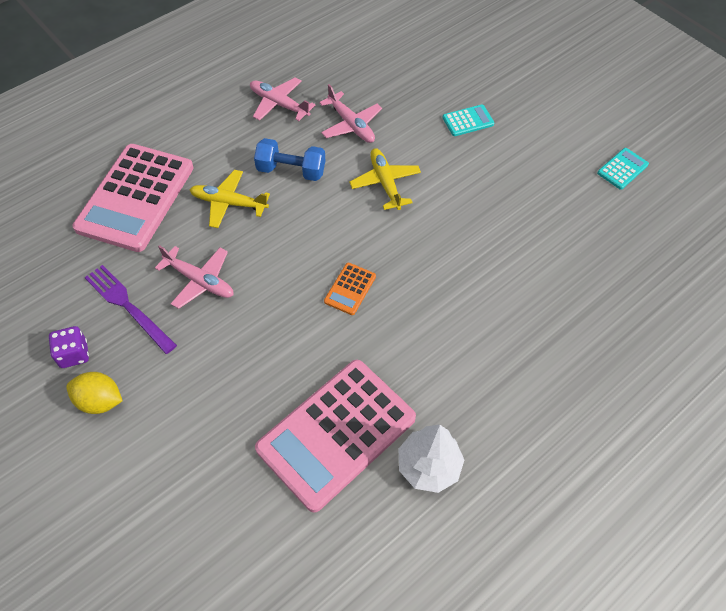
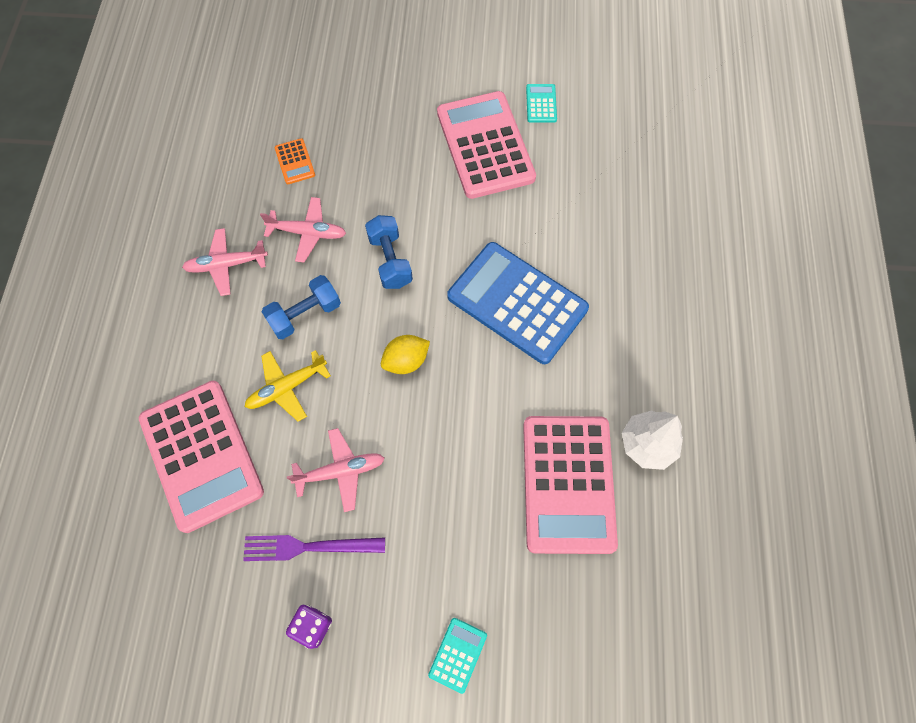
camera: 45 degrees left, 10 degrees up
yellow lemon [66,372,122,414] -> yellow lemon moved to [381,335,430,374]
orange calculator [324,263,376,315] -> orange calculator moved to [274,138,315,184]
yellow plane [349,148,421,210] -> blue dumbbell [365,215,413,289]
turquoise calculator [443,105,494,136] -> turquoise calculator moved to [428,618,487,694]
none -> pink calculator [437,91,536,199]
none -> blue calculator [447,242,589,364]

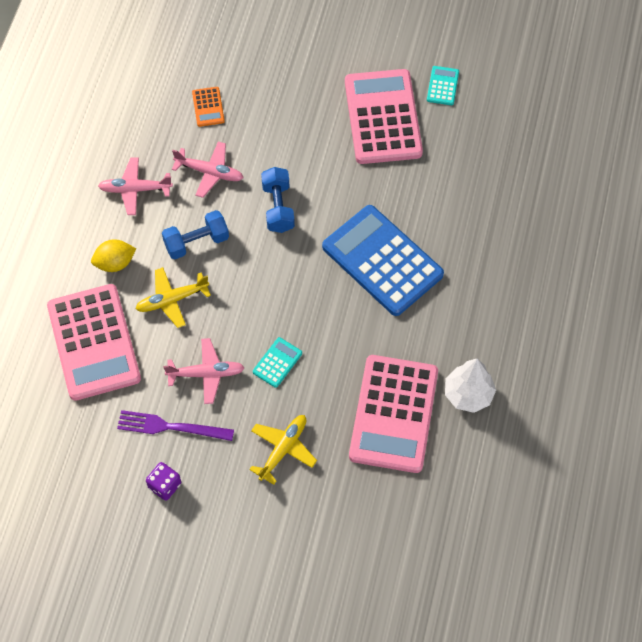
camera: 10 degrees right, 5 degrees down
yellow lemon [381,335,430,374] -> yellow lemon moved to [91,240,136,272]
turquoise calculator [428,618,487,694] -> turquoise calculator moved to [253,337,302,388]
none -> yellow plane [249,415,317,485]

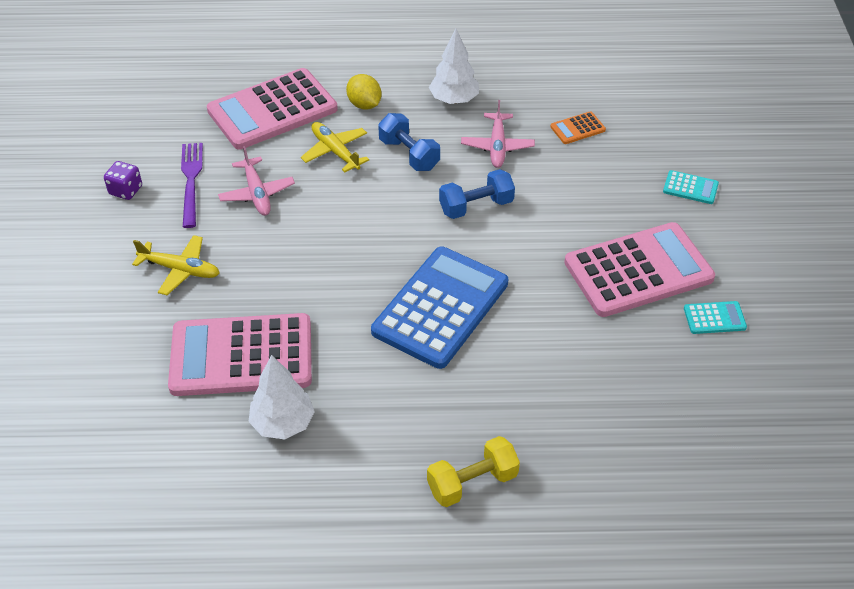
camera: 75 degrees right, 15 degrees down
pink plane [98,157,173,215] -> white tree [429,29,479,104]
turquoise calculator [253,337,302,388] -> turquoise calculator moved to [663,170,719,204]
none -> yellow dumbbell [427,436,520,507]

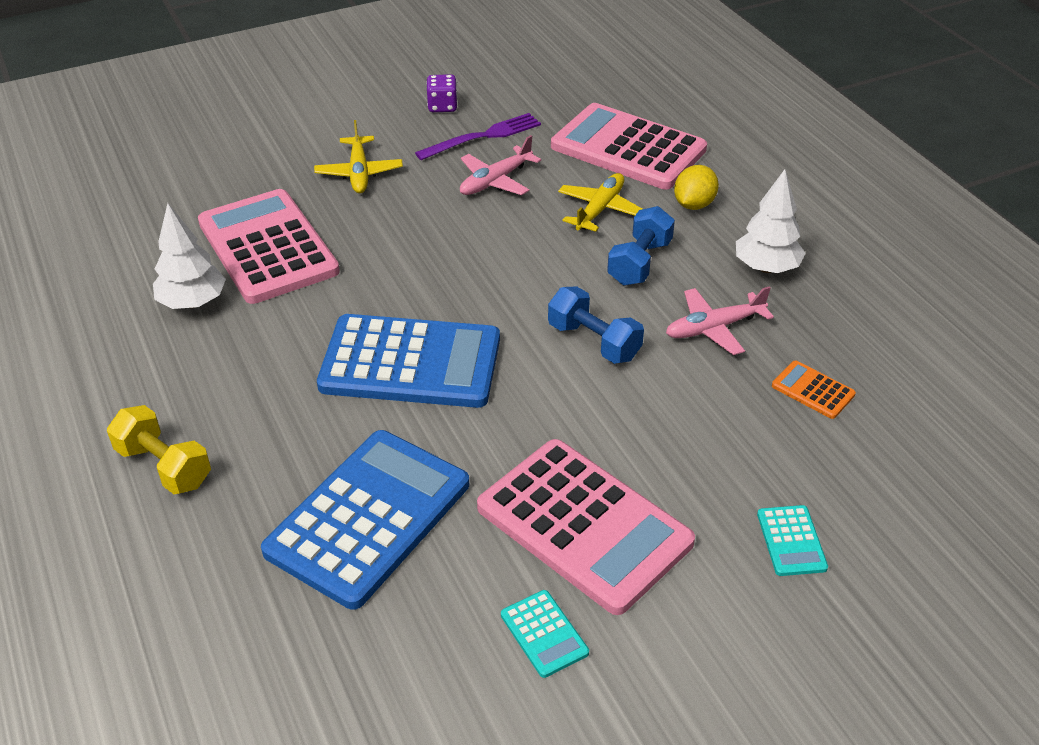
camera: 65 degrees right, 5 degrees down
none -> blue calculator [261,430,469,610]

